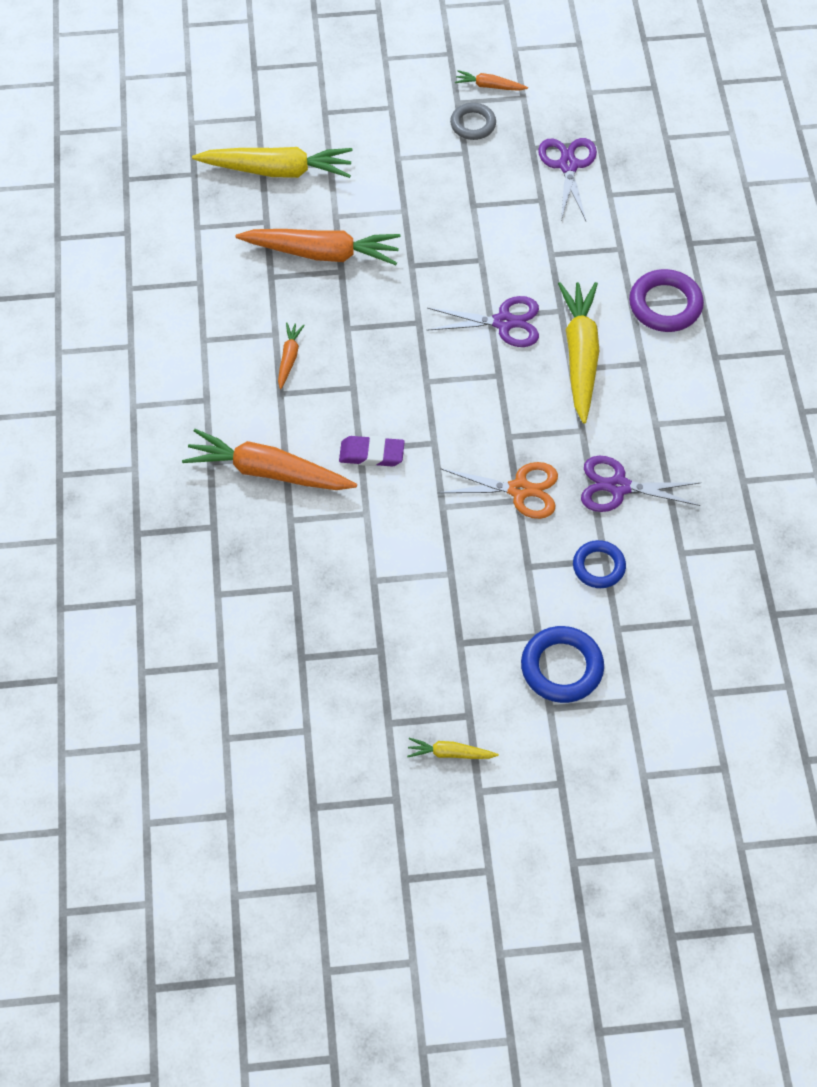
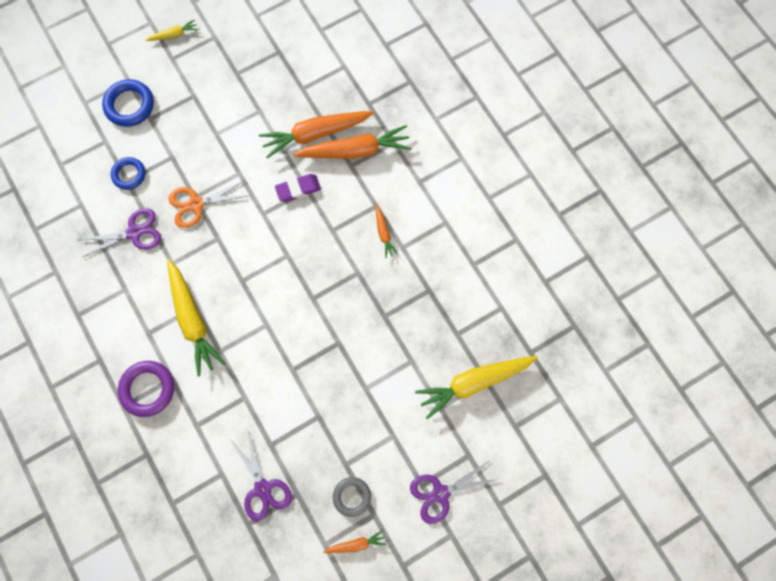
camera: 155 degrees right, 15 degrees up
orange carrot [236,229,401,265] -> orange carrot moved to [259,111,374,159]
purple scissors [426,296,539,347] -> purple scissors moved to [410,461,498,524]

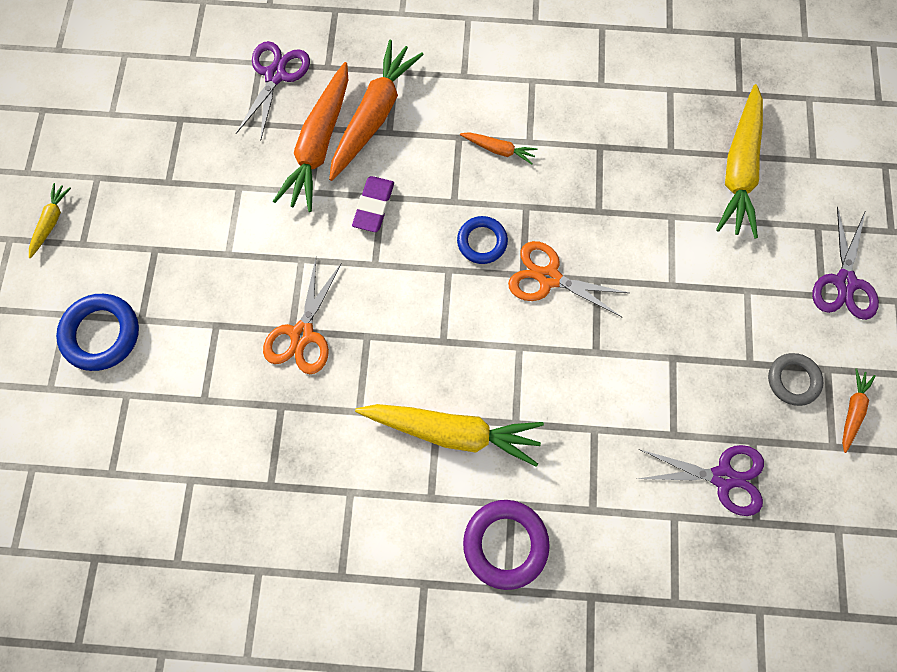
camera: 55 degrees left, 0 degrees up
purple scissors [79,208,161,257] -> purple scissors moved to [236,41,310,141]
blue ring [111,157,145,190] -> blue ring moved to [457,216,508,264]
none -> orange scissors [508,241,629,317]

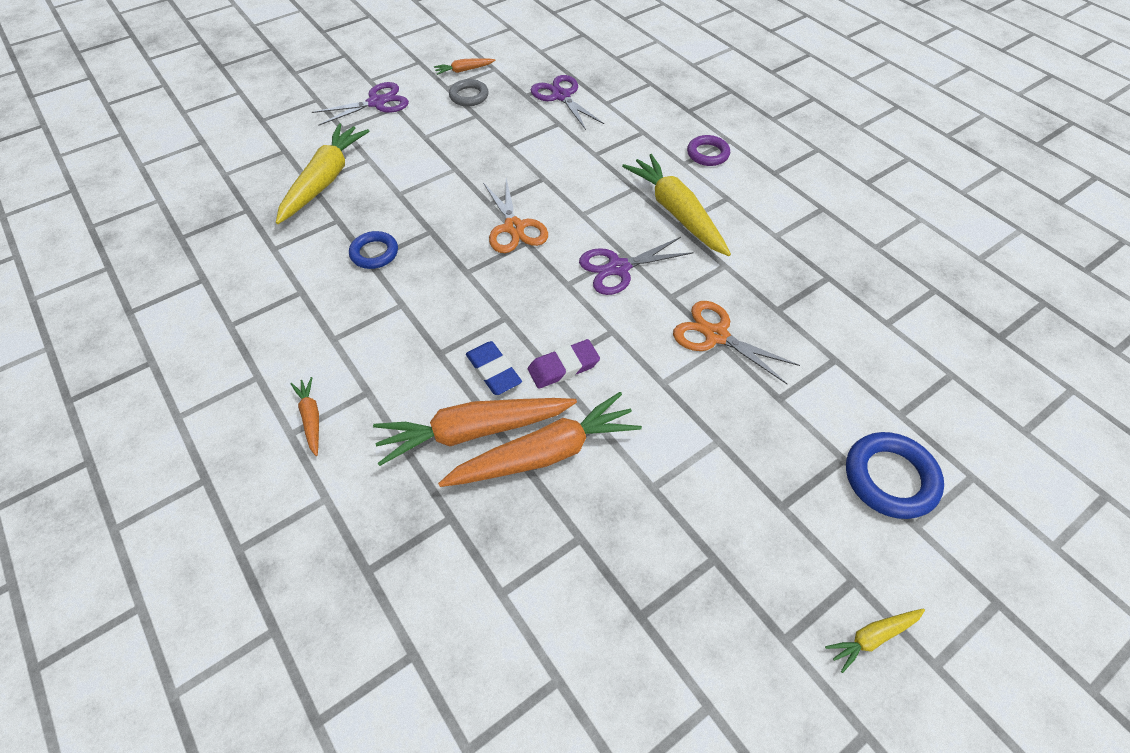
camera: 130 degrees left, 20 degrees down
purple scissors [236,41,310,141] -> purple scissors moved to [579,237,694,295]
orange scissors [263,258,342,374] -> orange scissors turned 120 degrees counterclockwise [673,301,800,384]
blue ring [457,216,508,264] -> blue ring moved to [349,231,398,269]
orange carrot [460,132,537,165] -> orange carrot moved to [291,377,319,456]
purple ring [463,500,550,590] -> purple ring [687,135,730,166], size x0.66
yellow carrot [716,84,763,239] -> yellow carrot turned 45 degrees counterclockwise [276,124,369,224]
none -> blue eraser [466,341,522,395]

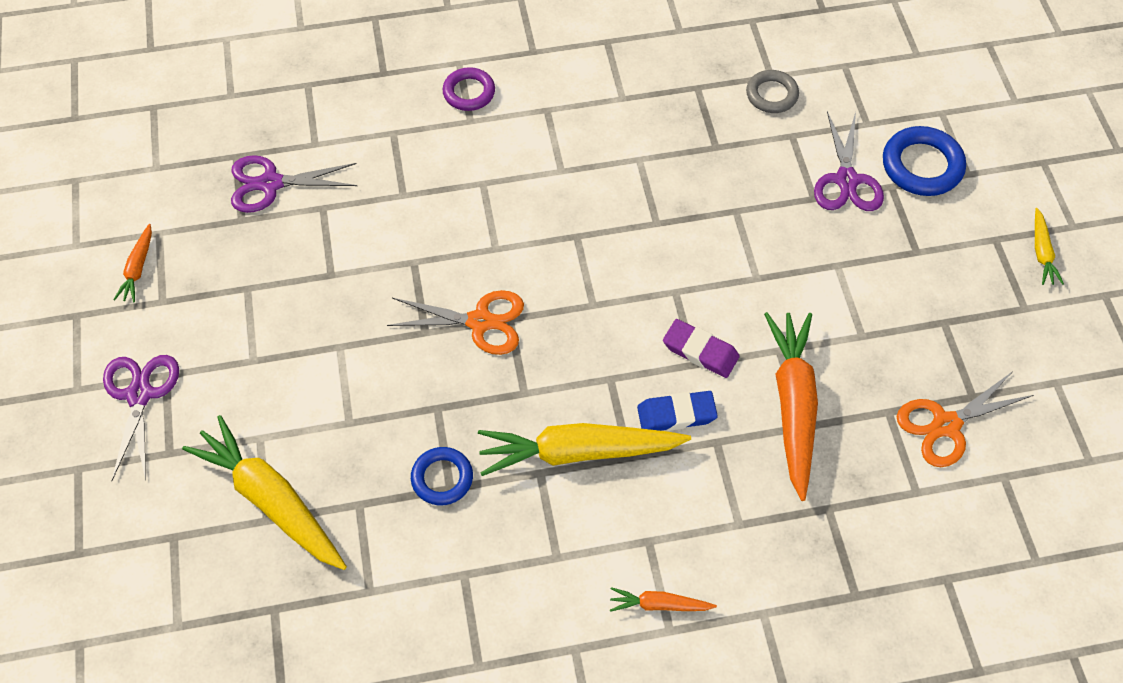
camera: 65 degrees left, 5 degrees up
orange carrot [373,398,577,466] -> none
grey ring [449,79,489,106] -> grey ring moved to [746,70,799,113]
purple eraser [528,339,600,389] -> purple eraser turned 60 degrees counterclockwise [663,319,740,378]
purple scissors [579,237,694,295] -> purple scissors moved to [814,111,884,211]
yellow carrot [622,154,731,256] -> yellow carrot moved to [478,423,691,476]
orange scissors [673,301,800,384] -> orange scissors moved to [897,371,1034,467]

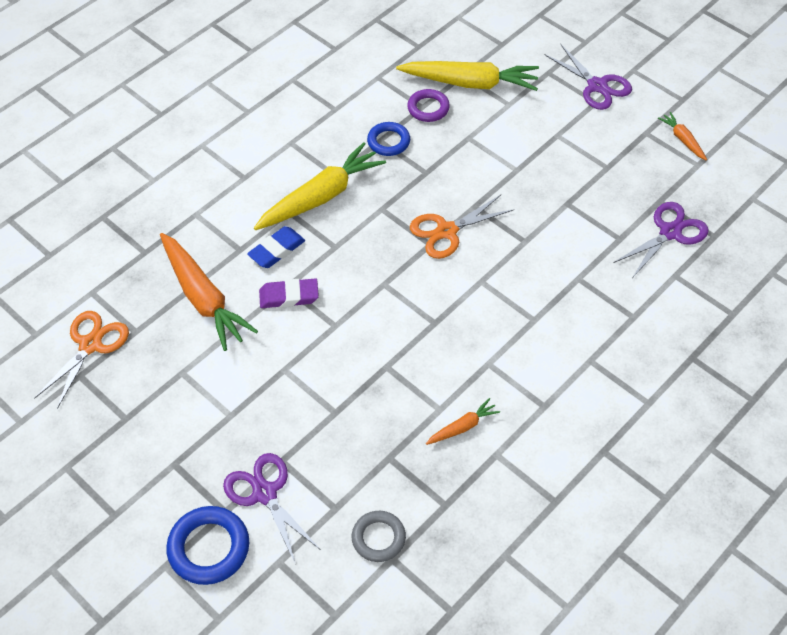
camera: 145 degrees right, 5 degrees down
purple ring [443,67,495,111] -> purple ring moved to [407,89,450,122]
orange carrot [610,587,717,612] -> orange carrot moved to [426,398,500,445]
yellow carrot [1035,208,1064,285] -> none

